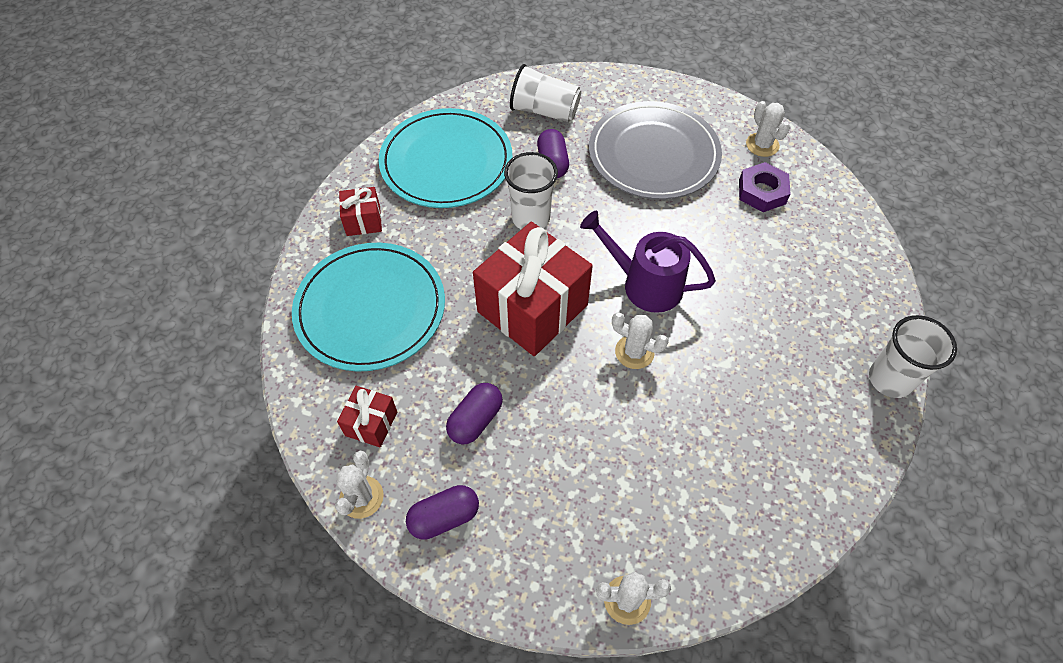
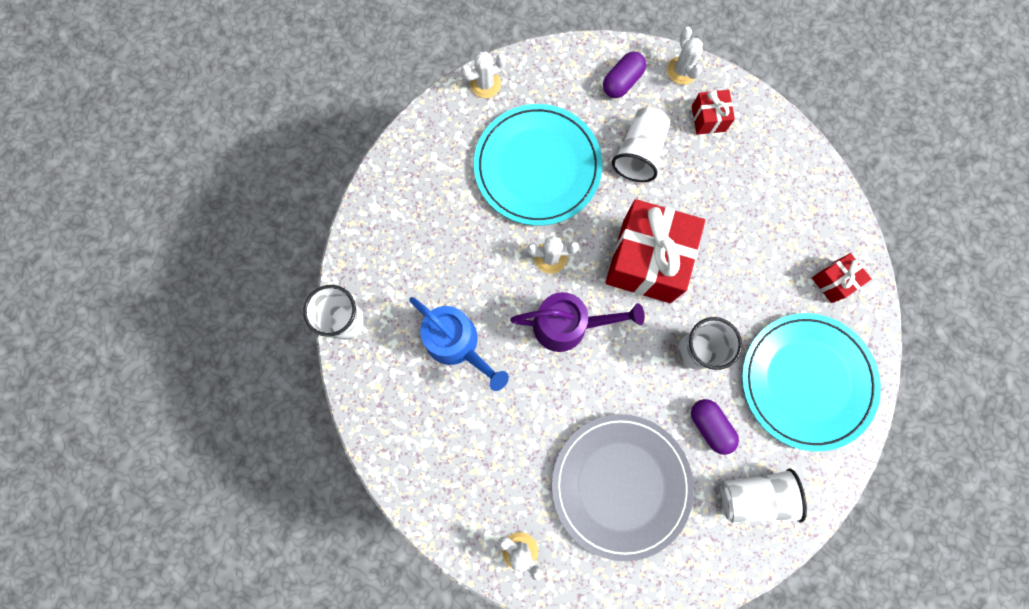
camera: 155 degrees right, 20 degrees up
turquoise plate [292,243,445,371] -> turquoise plate moved to [474,104,603,226]
purple capsule [446,383,503,445] -> white cup [612,107,670,182]
purple nut [739,162,790,212] -> none
none -> blue watering can [409,297,509,391]

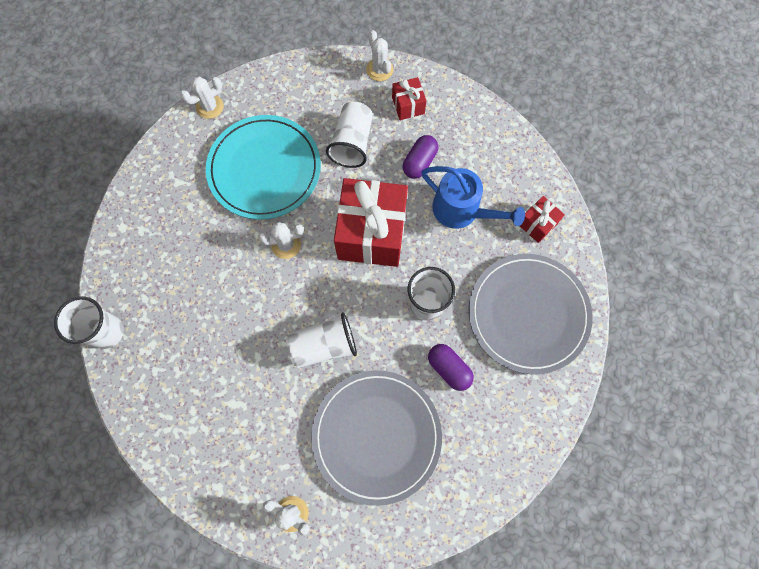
camera: 10 degrees left, 5 degrees down
blue watering can [409,297,509,391] -> blue watering can moved to [422,166,525,229]
purple watering can [510,292,645,352] -> none
purple capsule [603,52,646,98] -> purple capsule moved to [403,135,438,179]
white cup [720,468,807,523] -> white cup moved to [286,312,357,368]
turquoise plate [742,313,881,451] -> grey plate [469,254,593,374]

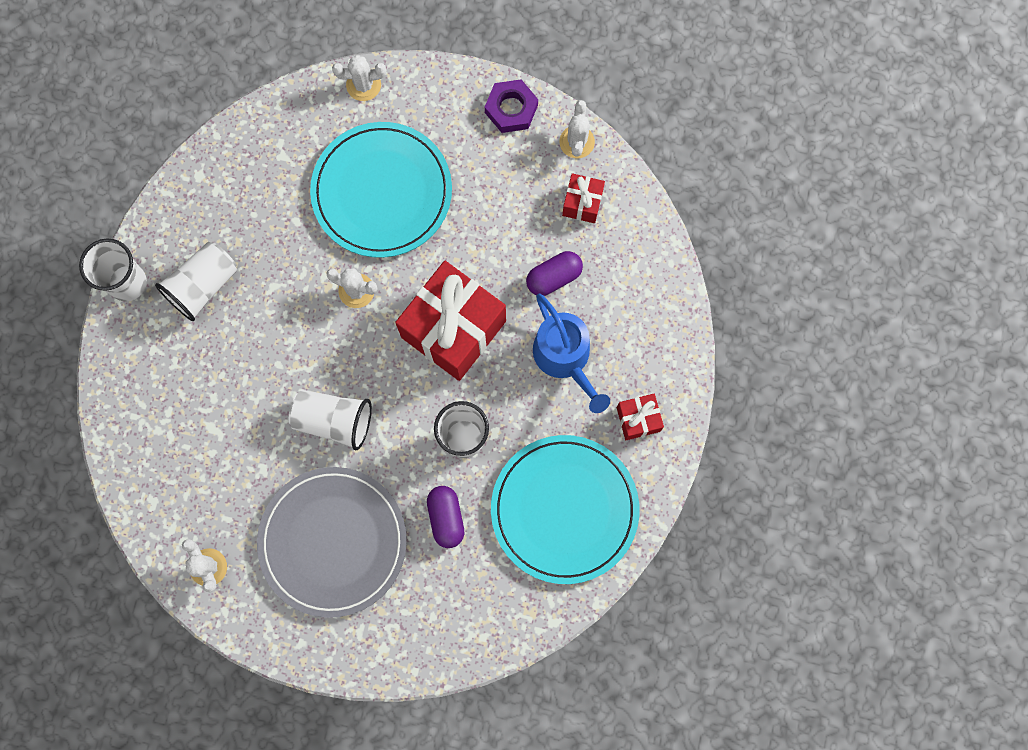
camera: 30 degrees right, 5 degrees up
white cup [326,102,373,168] -> white cup moved to [155,242,237,321]
grey plate [469,254,593,374] -> turquoise plate [491,435,639,584]
none -> purple nut [485,79,538,133]

